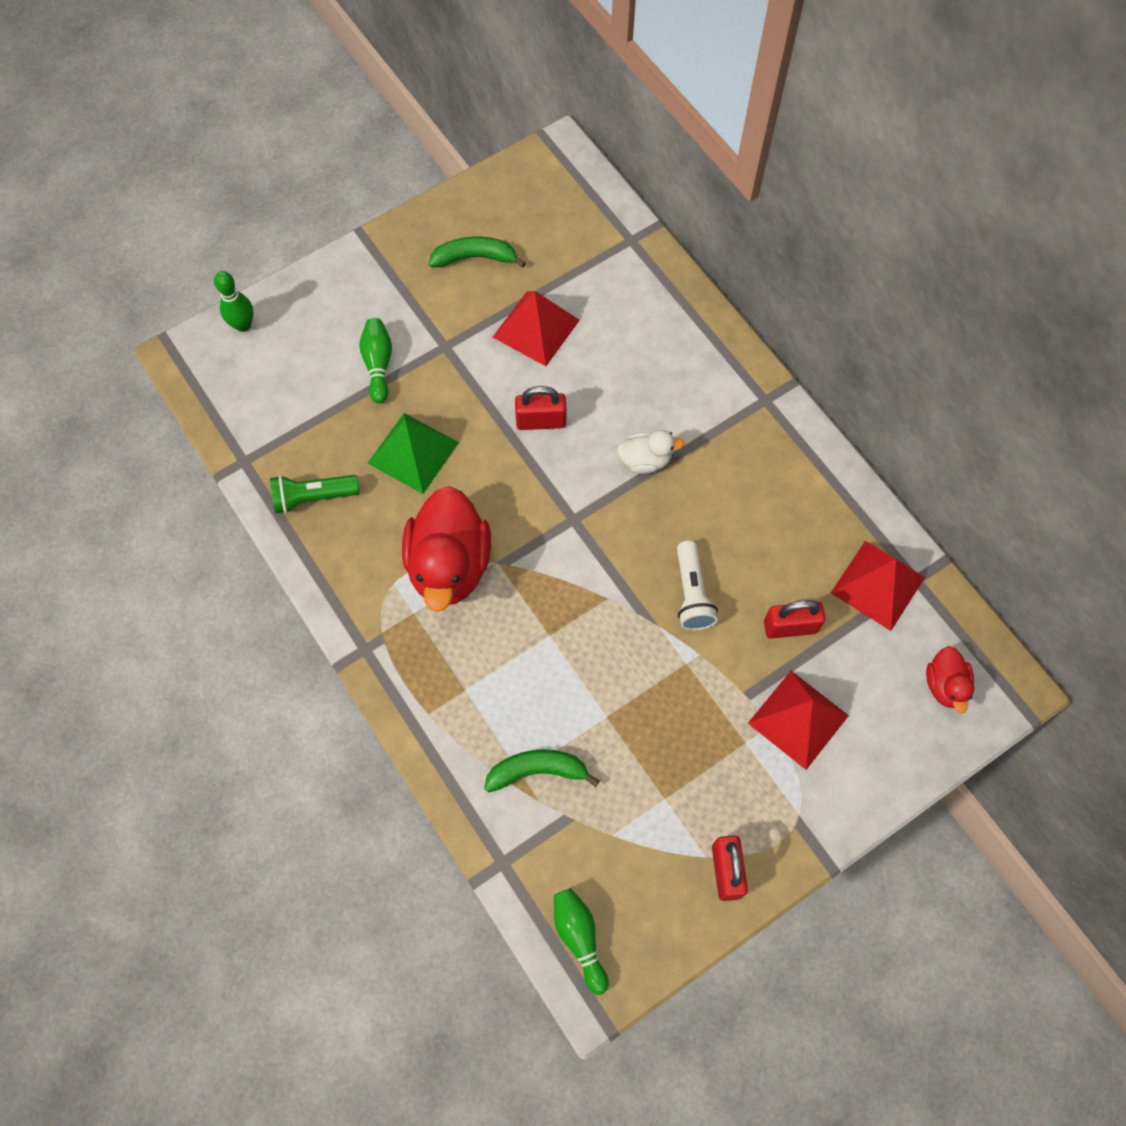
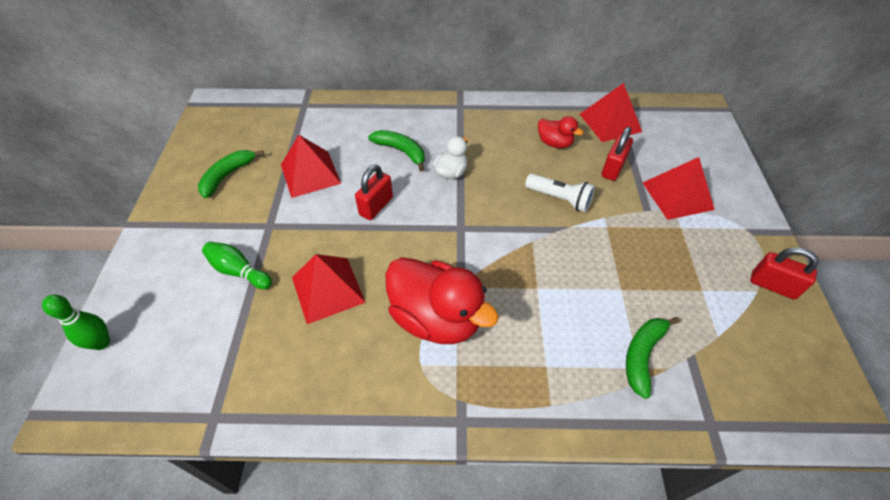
camera: 55 degrees left, 15 degrees down
green flashlight [270,475,360,514] -> none
green pyramid [368,413,459,494] -> red pyramid [292,254,366,324]
green bowling pin [554,888,609,995] -> none
red duck [926,646,974,714] -> red duck moved to [538,116,583,148]
none -> green banana [368,130,425,171]

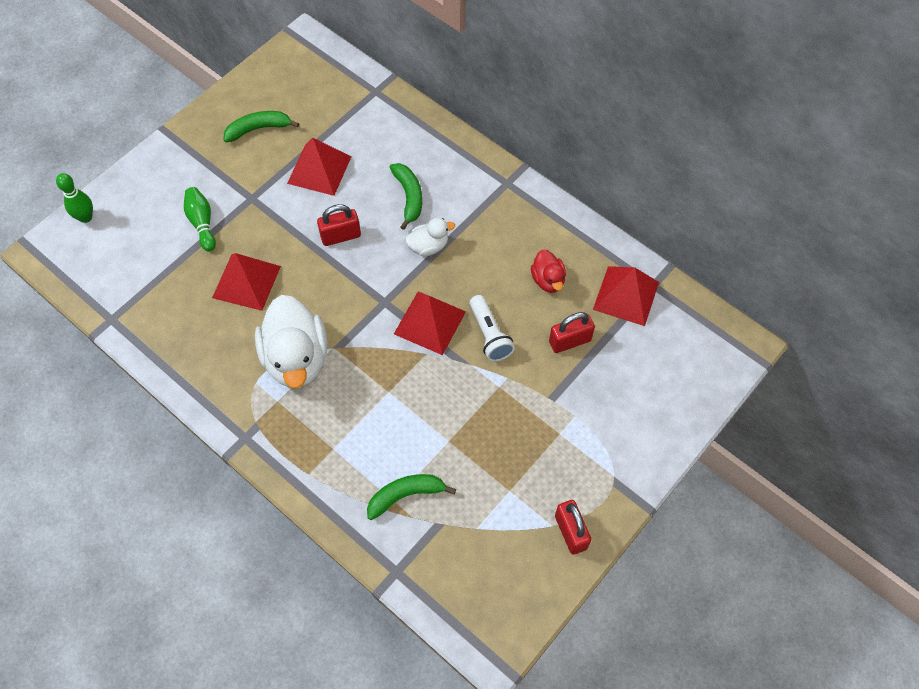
camera: 40 degrees right, 10 degrees up
red duck [385,257,499,344] -> white duck [255,295,328,388]
red pyramid [643,157,715,220] -> red pyramid moved to [394,292,466,355]

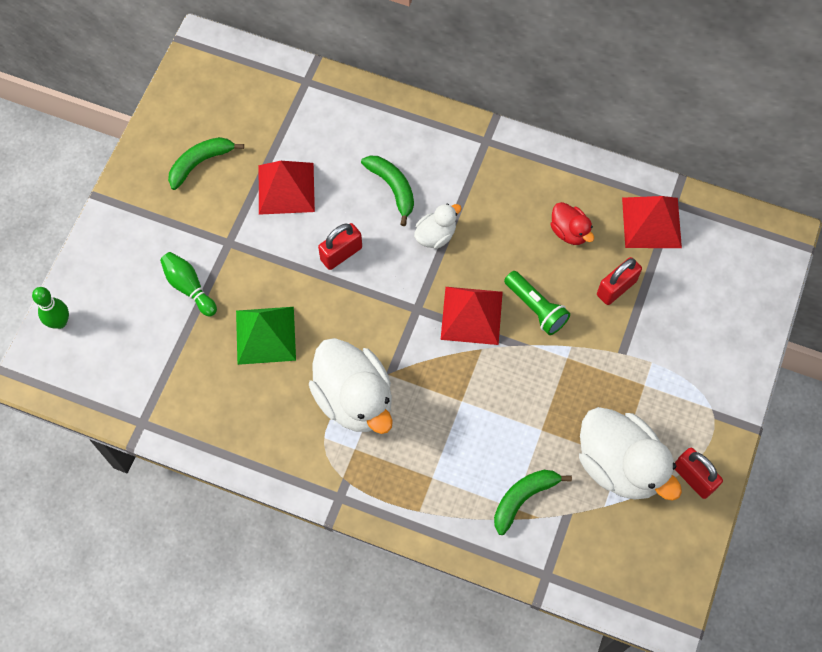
camera: 20 degrees left, 5 degrees up
red pyramid [212,253,281,311] -> green pyramid [236,307,296,365]
white flashlight [469,295,515,362] -> green flashlight [504,271,570,335]
none -> white duck [579,407,682,501]

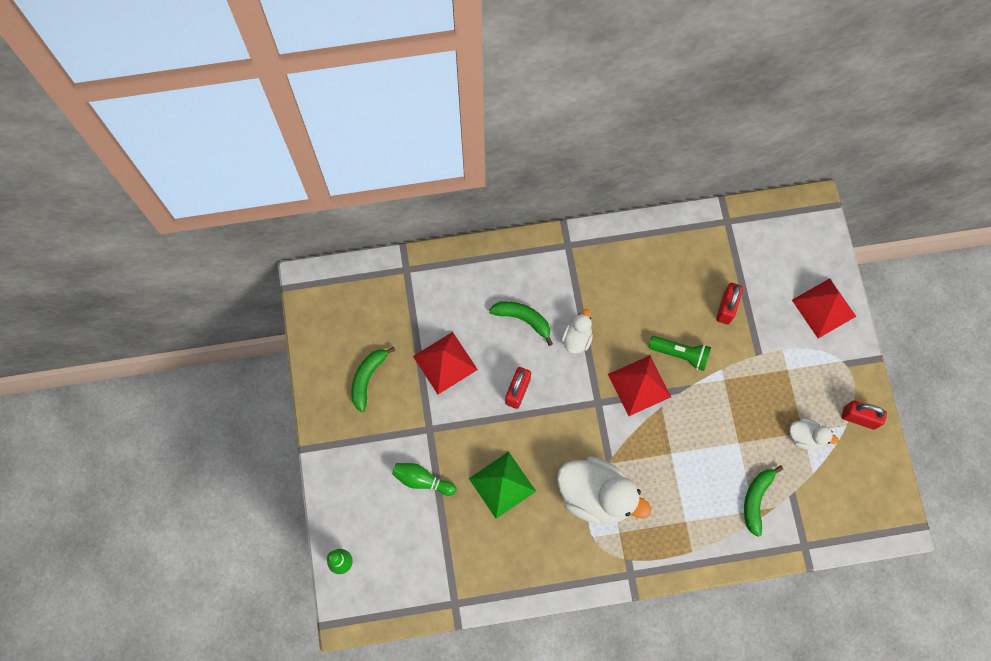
camera: 30 degrees left, 5 degrees up
red duck [550,202,594,245] -> none
white duck [579,407,682,501] -> white duck [790,418,838,450], size x0.50
red pyramid [622,196,682,248] -> red pyramid moved to [792,278,856,338]

